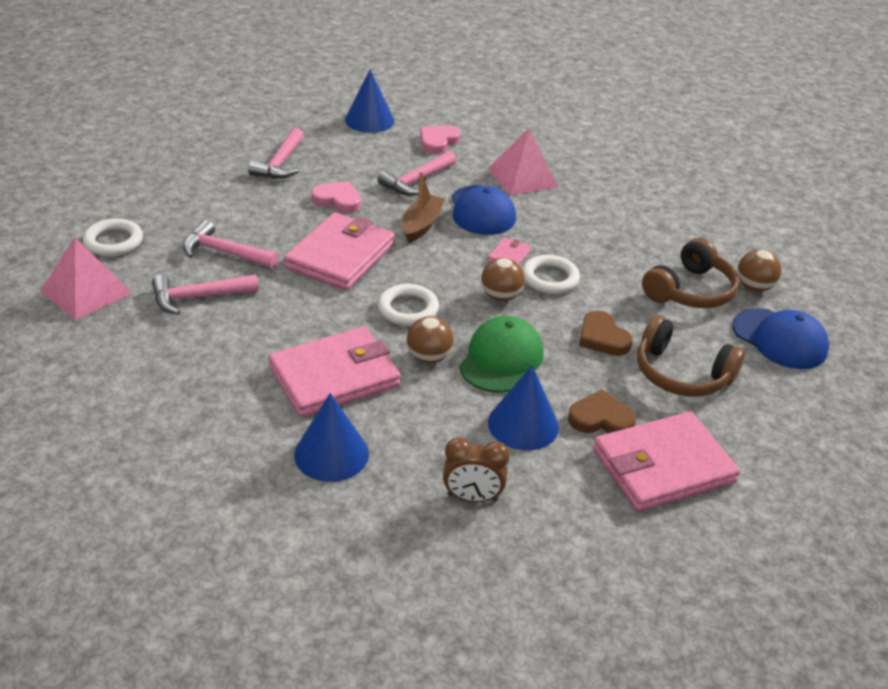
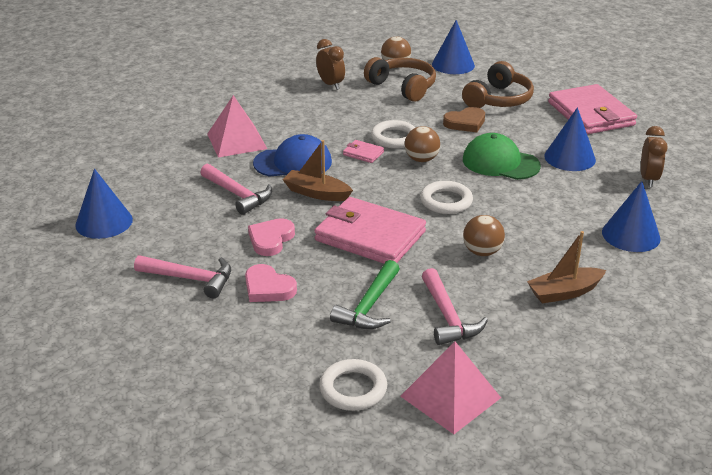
camera: 85 degrees left, 5 degrees down
pink hammer [183,220,278,268] -> green hammer [330,260,400,329]
pink wallet [268,326,401,417] -> none
brown ball [407,316,454,364] -> brown ball moved to [463,215,505,256]
pink heart [420,125,460,154] -> pink heart moved to [245,264,297,302]
brown heart [568,390,636,433] -> none
blue cap [732,308,829,369] -> blue cone [432,20,475,74]
none -> brown clock [316,39,345,90]
none -> brown boat [527,231,606,303]

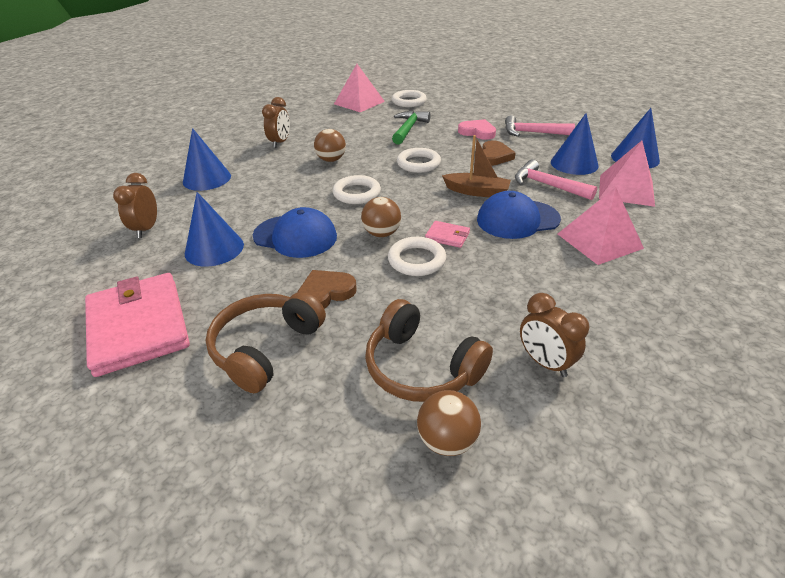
camera: 175 degrees right, 5 degrees up
pink heart [248,218,295,256] -> brown heart [482,140,515,166]
pink wallet [314,197,426,264] -> white ring [397,148,441,173]
pink hammer [422,268,488,345] -> none
blue cone [432,20,475,74] -> blue cone moved to [551,113,599,175]
green cap [463,133,541,180] -> blue cap [253,207,337,258]
brown boat [527,231,606,303] -> brown clock [262,97,290,148]
none -> pink pyramid [599,140,655,207]

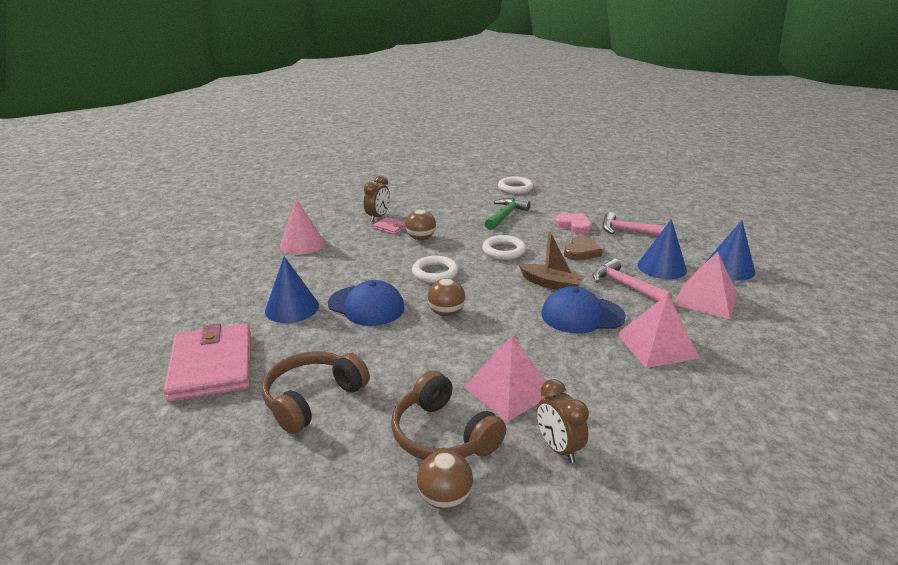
camera: 10 degrees right, 10 degrees down
brown clock [113,173,157,238] -> none
blue cone [183,128,231,191] -> pink cone [280,199,325,255]
brown heart [298,270,357,309] -> none
pink pyramid [334,64,385,112] -> pink pyramid moved to [464,335,546,421]
white ring [388,237,446,276] -> none
pink wallet [425,221,470,248] -> pink wallet moved to [373,217,406,235]

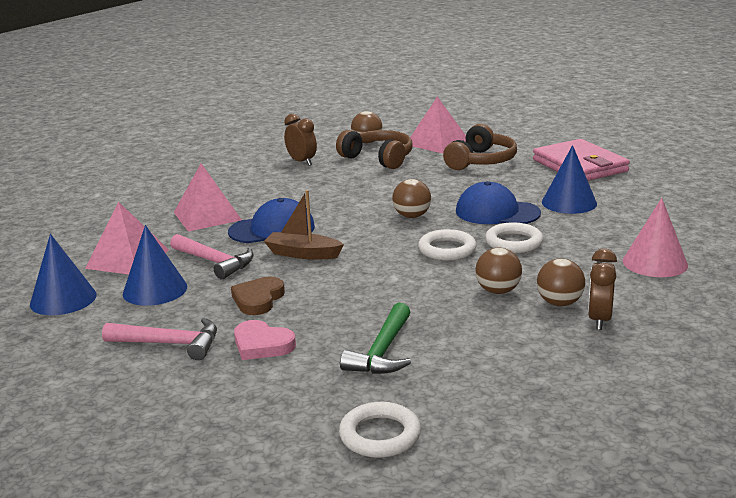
camera: 170 degrees right, 5 degrees down
pink wallet [373,217,406,235] -> brown ball [537,258,585,306]
pink pyramid [464,335,546,421] -> pink pyramid moved to [410,97,466,153]
white ring [482,235,526,260] -> white ring moved to [485,222,543,253]

